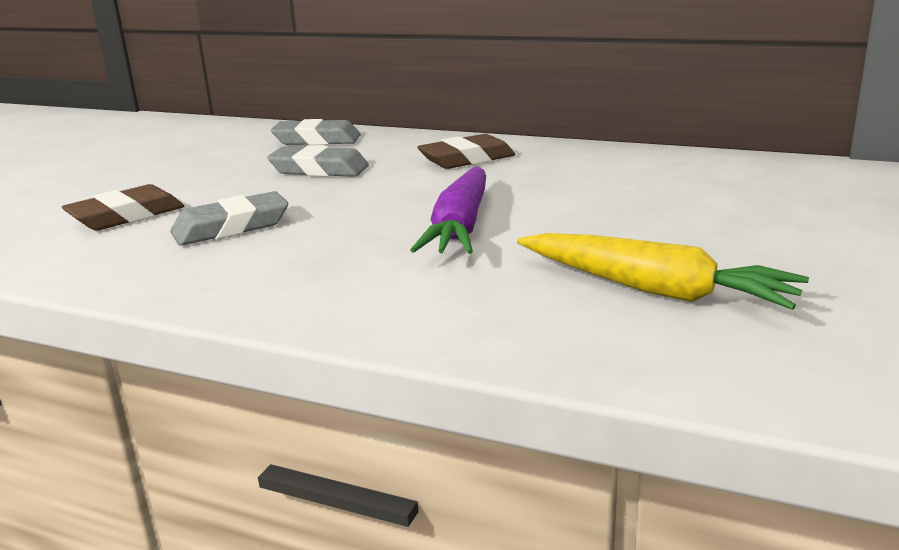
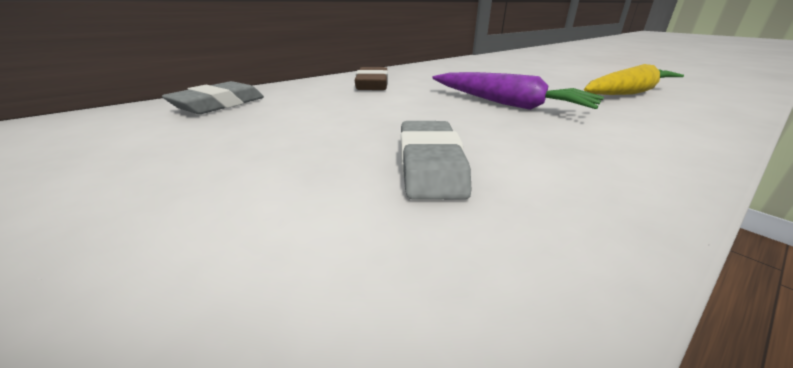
camera: 65 degrees left, 5 degrees up
brown eraser [62,184,184,231] -> none
grey eraser [267,145,369,177] -> none

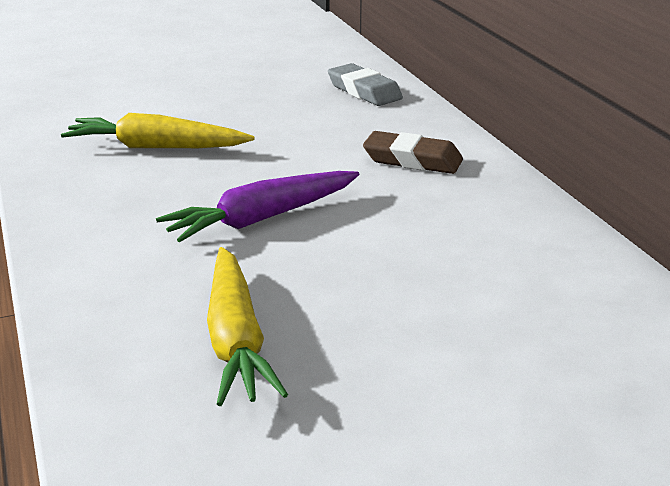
camera: 110 degrees right, 0 degrees up
grey eraser [401,121,471,199] -> yellow carrot [61,113,255,148]

